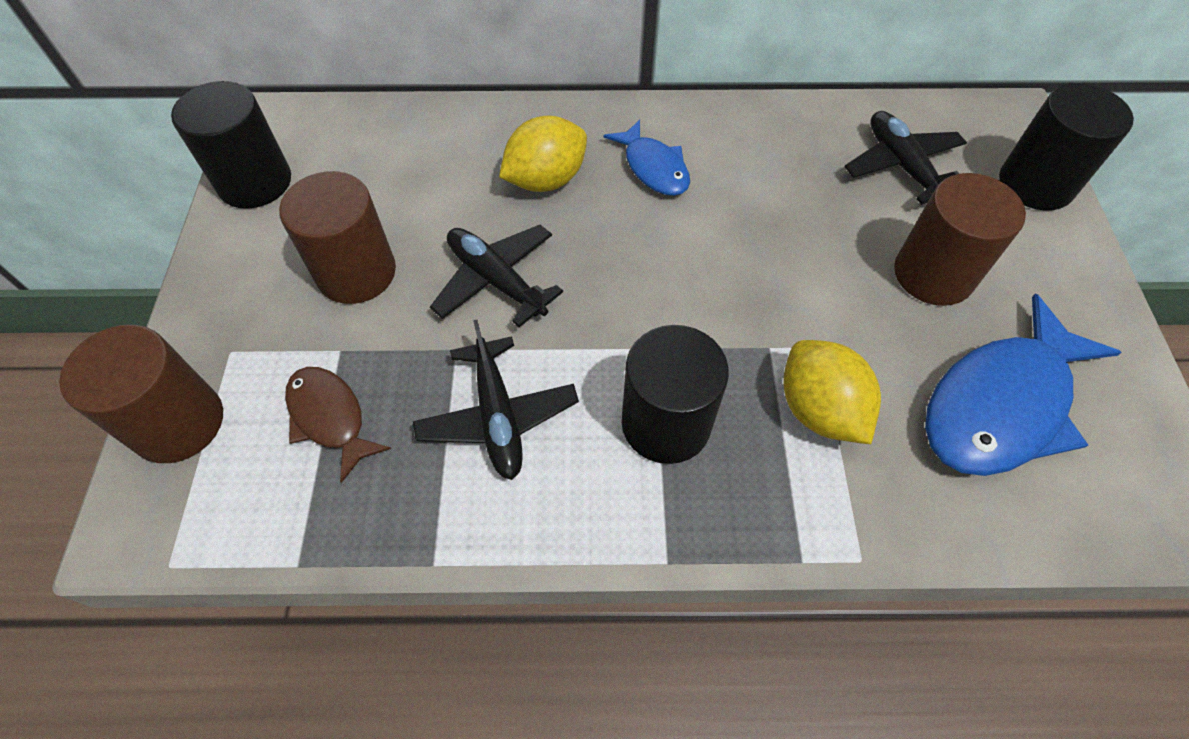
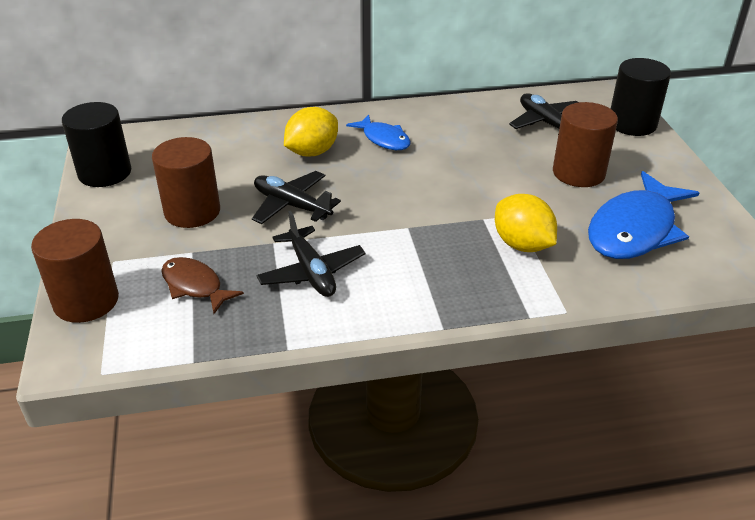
camera: 10 degrees left, 20 degrees down
black cylinder [622,325,729,464] -> none

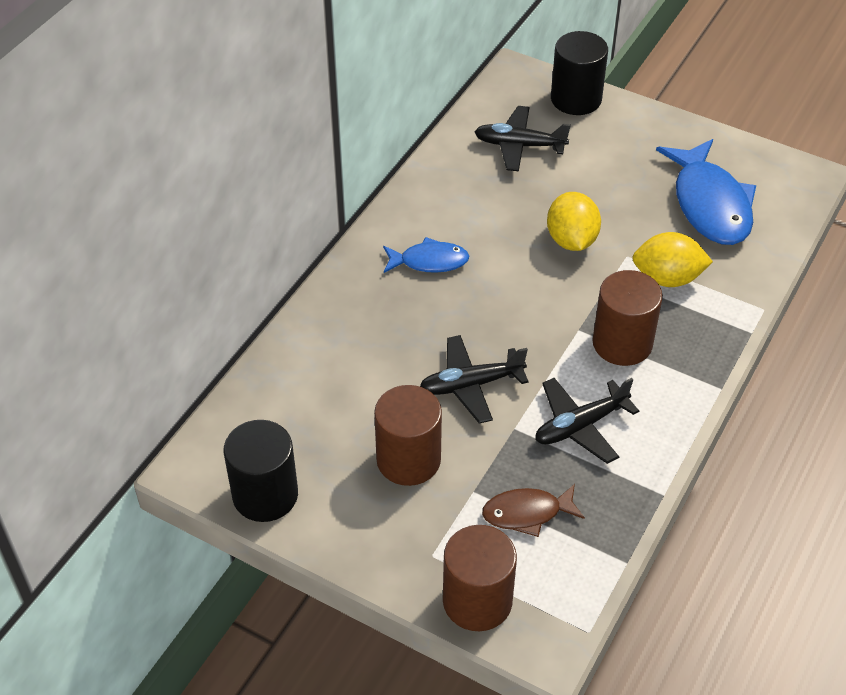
camera: 50 degrees left, 10 degrees up
black plane [256,211,365,297] -> black plane turned 135 degrees clockwise [535,378,639,464]
yellow lemon [284,107,338,157] -> yellow lemon moved to [547,192,601,251]
brown cylinder [553,102,618,187] -> brown cylinder moved to [593,270,663,366]

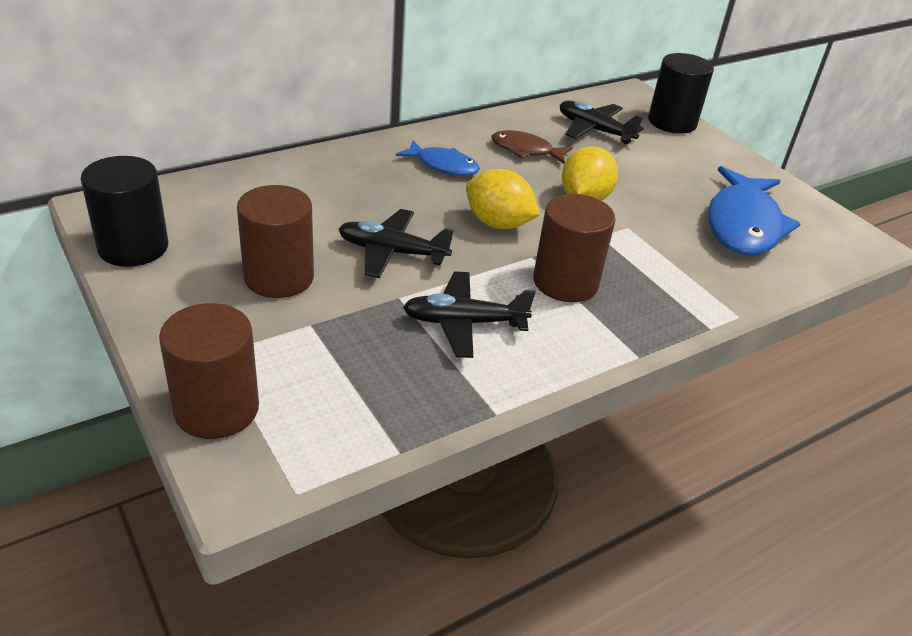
camera: 25 degrees right, 10 degrees down
brown fish [482,484,585,537] -> brown fish moved to [491,130,573,164]
yellow lemon [632,232,713,287] -> yellow lemon moved to [466,169,540,229]

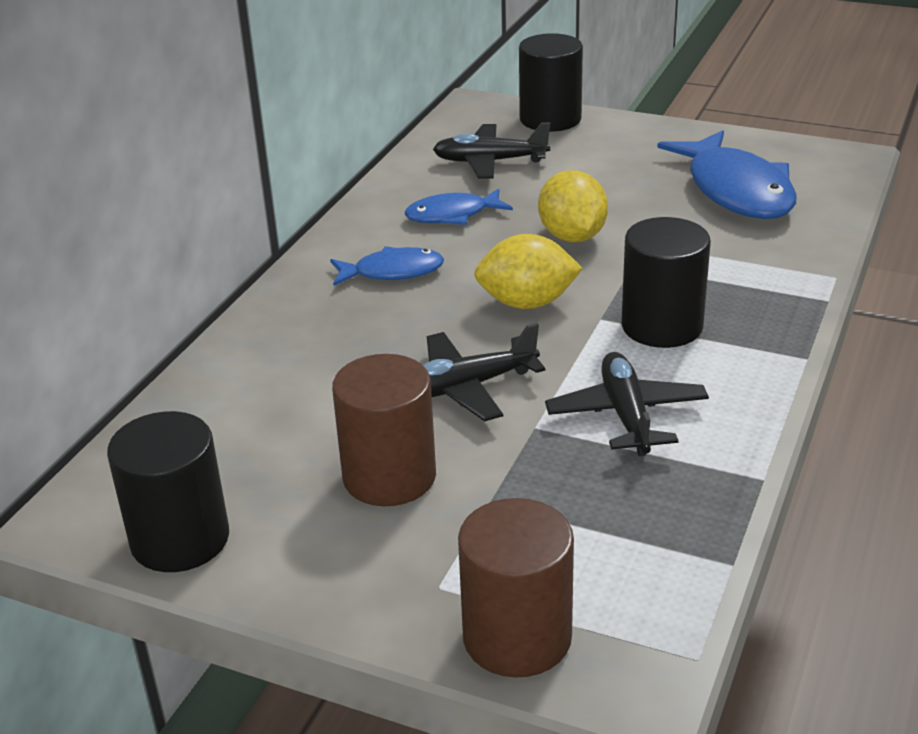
camera: 30 degrees left, 5 degrees down
black plane [403,271,536,358] -> black plane turned 120 degrees clockwise [545,352,709,456]
brown fish [491,130,573,164] -> blue fish [405,188,513,225]
brown cylinder [533,194,616,302] -> black cylinder [622,217,711,348]

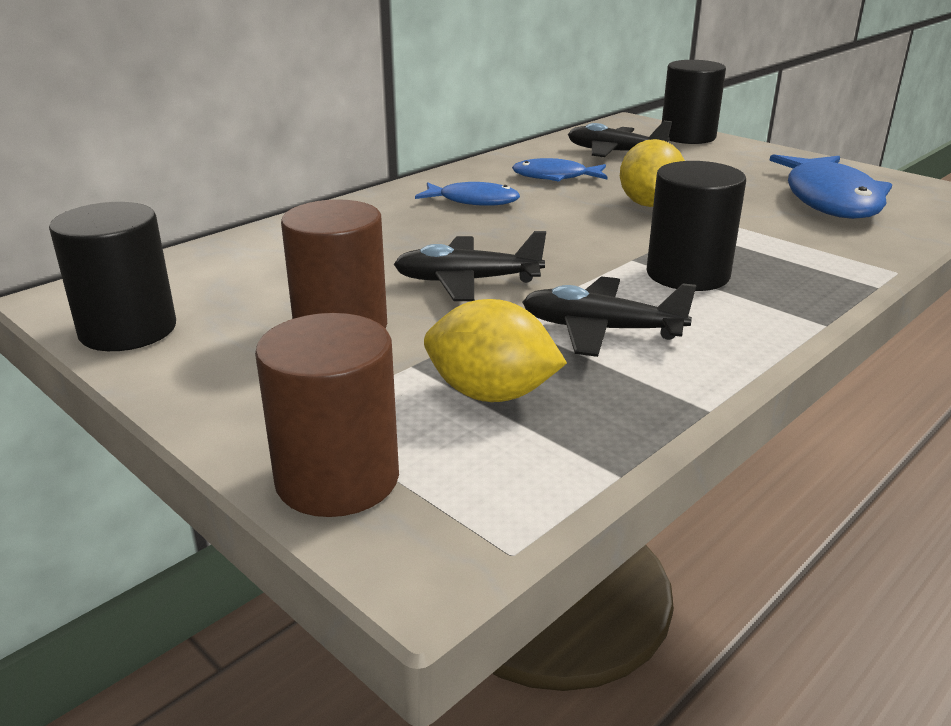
camera: 20 degrees right, 5 degrees down
yellow lemon [474,234,583,309] -> yellow lemon moved to [424,299,567,402]
black plane [545,352,709,456] -> black plane turned 90 degrees counterclockwise [522,276,696,357]

